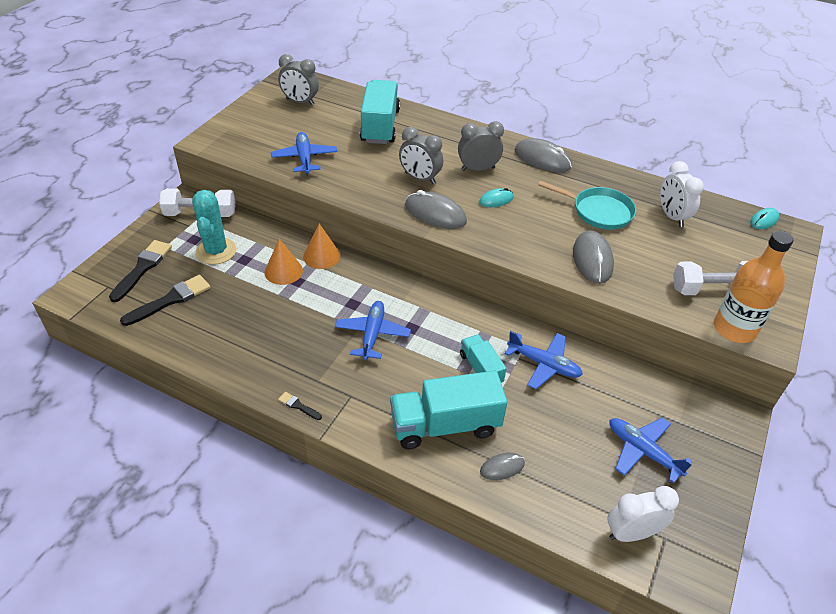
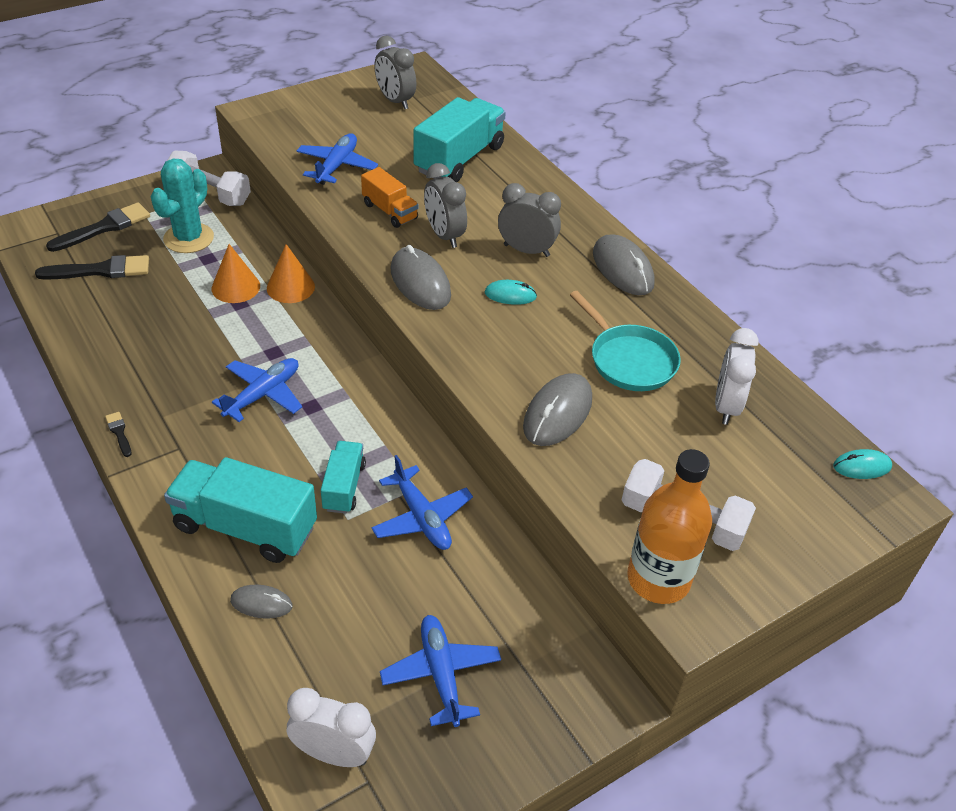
camera: 30 degrees right, 0 degrees up
none -> orange truck [361,167,419,228]

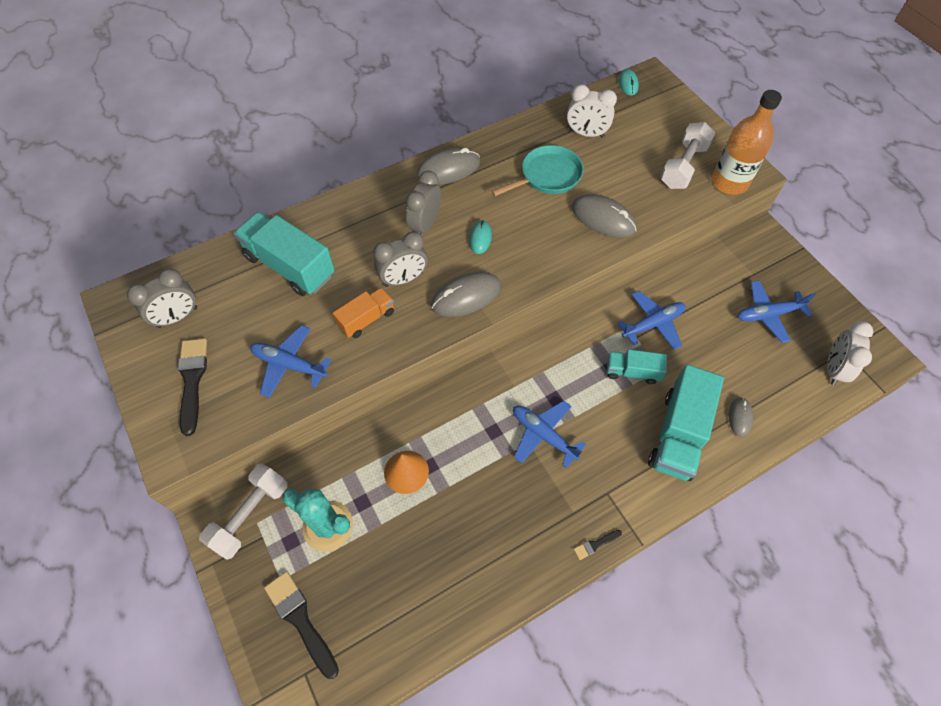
camera: 85 degrees left, 15 degrees up
black brush [35,255,149,280] -> black brush moved to [178,338,207,436]
orange cone [267,244,315,303] -> none

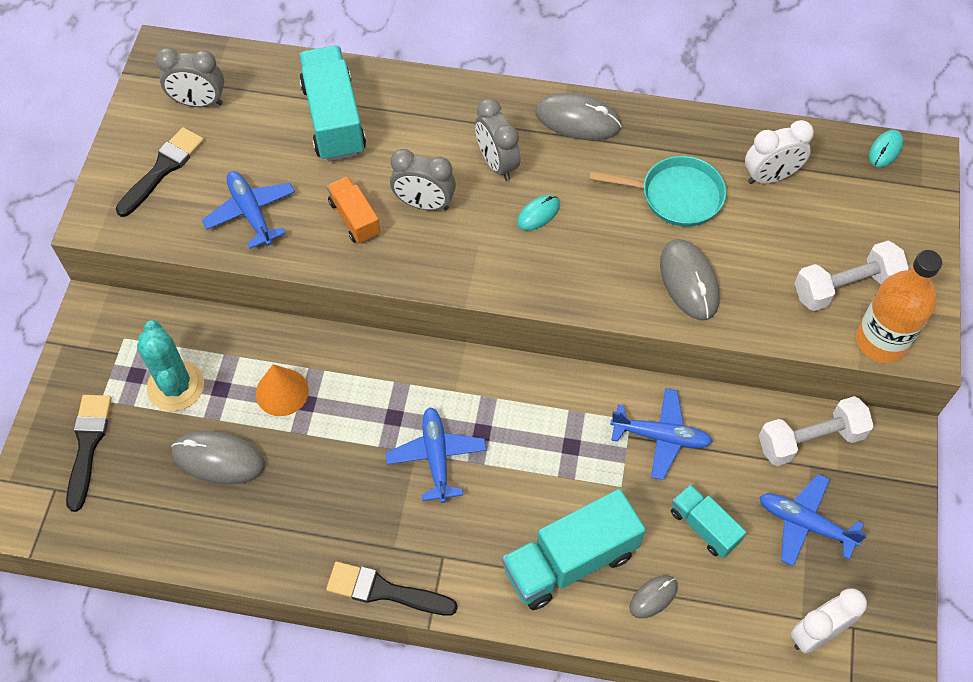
camera: 40 degrees right, 0 degrees up
white dumbbell [199,464,287,560] -> white dumbbell moved to [759,396,874,466]
orange truck [333,287,394,338] -> orange truck turned 120 degrees counterclockwise [327,176,380,244]
grey clock [406,170,441,234] -> grey clock turned 90 degrees counterclockwise [475,98,520,181]
grey mouse [431,272,501,317] -> grey mouse moved to [171,431,265,484]
white clock [567,84,617,138] -> white clock turned 75 degrees counterclockwise [745,120,814,184]
black brush [574,530,622,560] -> black brush [326,561,458,616], size x2.07
turquoise truck [607,349,667,384] -> turquoise truck moved to [671,484,746,558]

